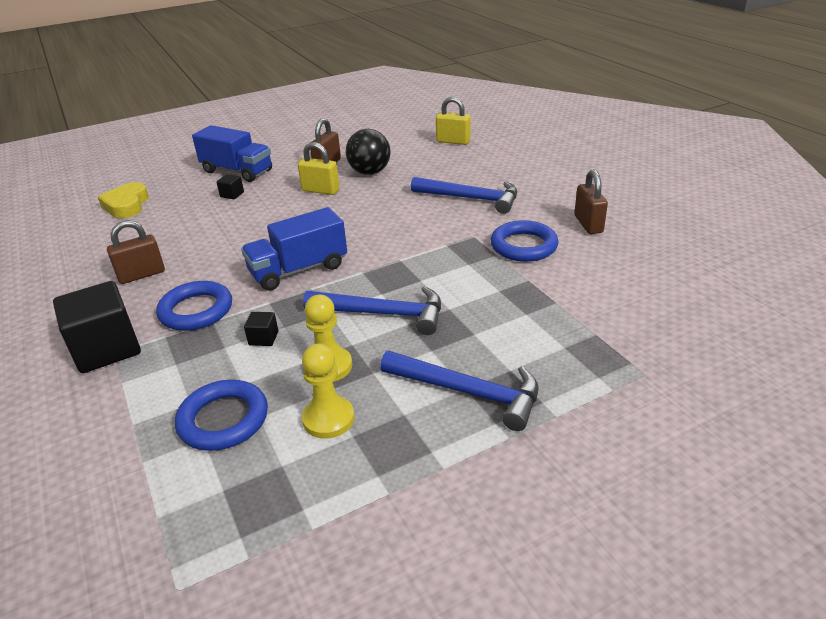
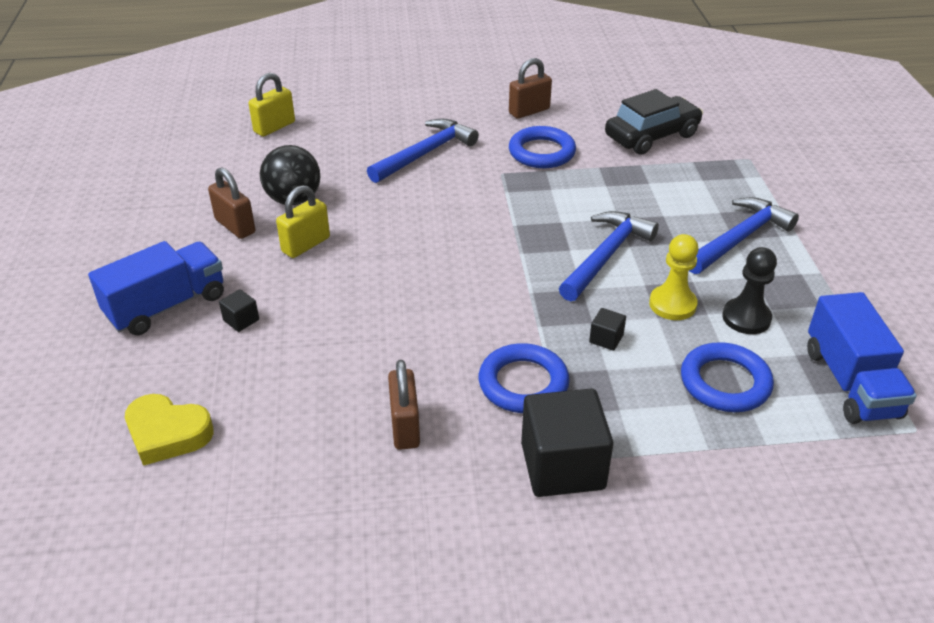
camera: 70 degrees left, 5 degrees up
blue truck [241,207,347,291] -> blue truck moved to [807,292,917,424]
yellow pawn [302,344,355,439] -> black pawn [722,247,777,334]
brown padlock [574,170,608,234] -> brown padlock turned 45 degrees counterclockwise [509,58,552,119]
none -> black car [605,89,703,155]

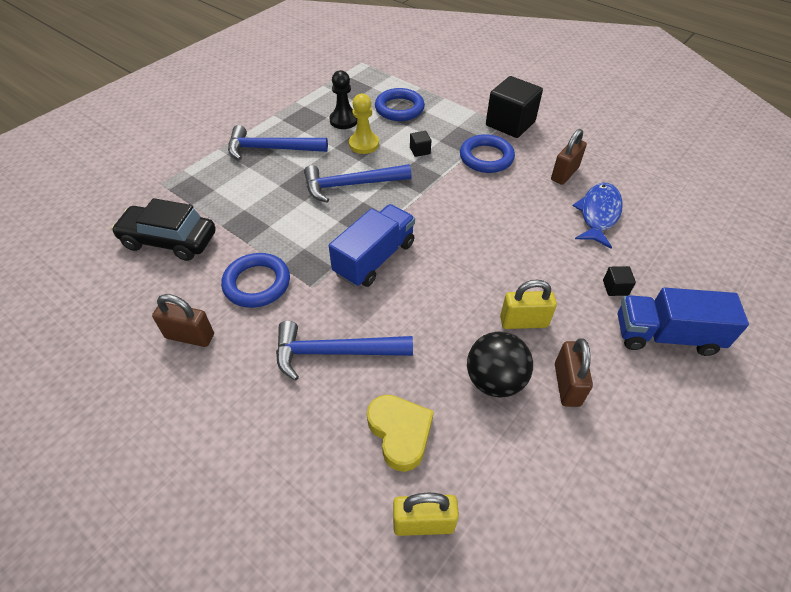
camera: 135 degrees left, 10 degrees up
yellow heart [125,394,214,466] -> yellow heart moved to [367,395,434,472]
blue truck [807,292,917,424] -> blue truck moved to [329,204,415,287]
none -> blue fish [573,182,623,249]

